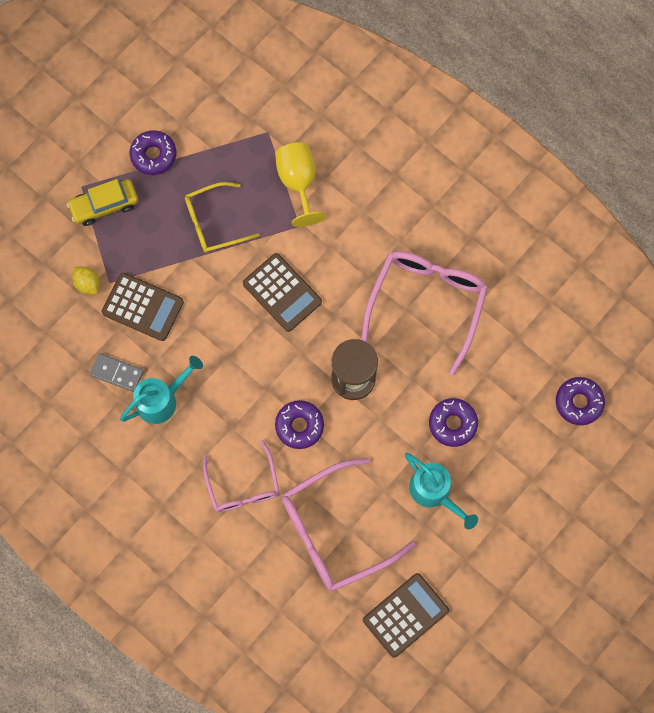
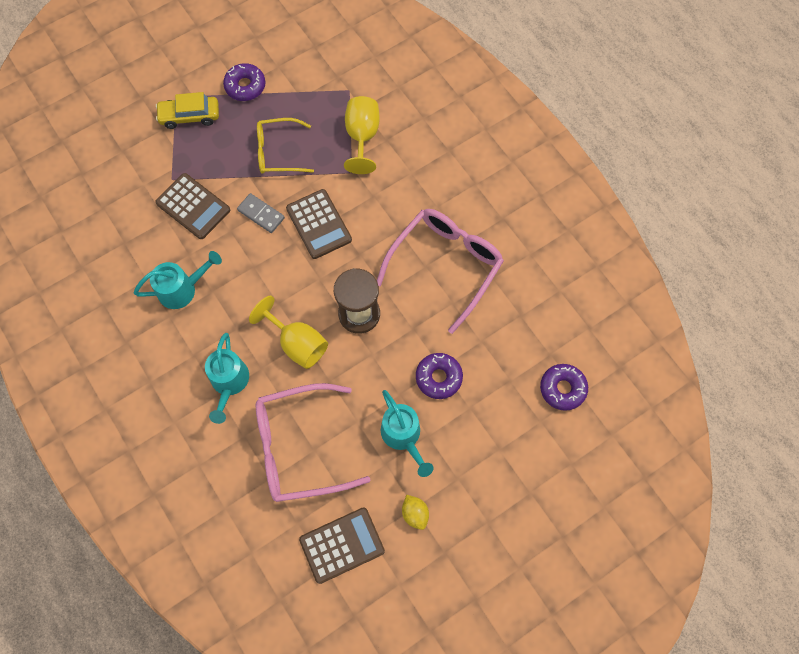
camera: 15 degrees right, 5 degrees down
yellow lemon [72,267,100,294] -> yellow lemon moved to [402,495,429,530]
grey domino [90,353,144,392] -> grey domino moved to [237,193,285,233]
pink glasses [203,440,279,512] -> turquoise watering can [205,333,249,424]
purple donut [275,400,324,449] -> yellow goblet [249,296,328,369]

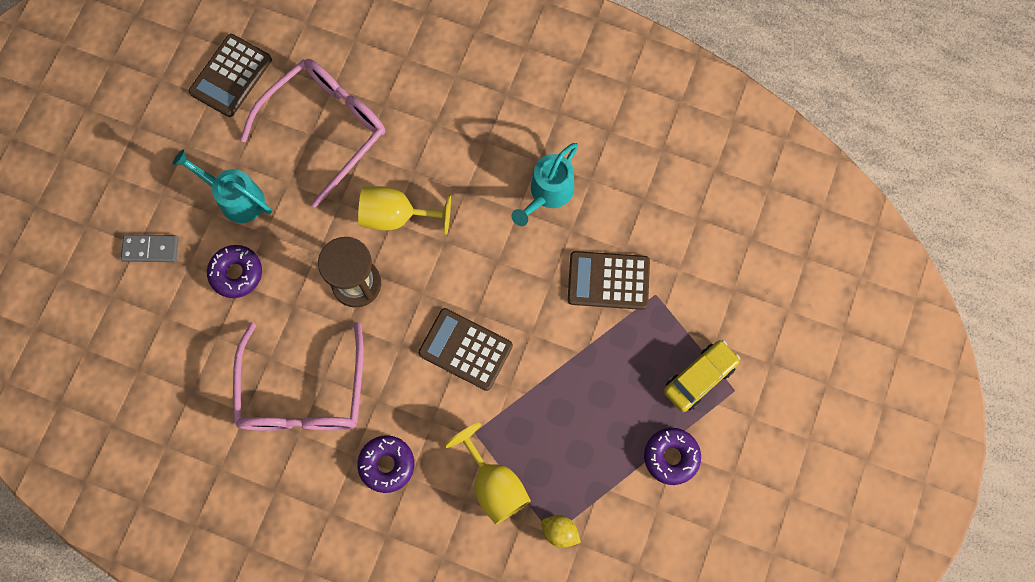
camera: 145 degrees right, 5 degrees up
turquoise watering can [205,333,249,424] -> none
grey domino [237,193,285,233] -> grey domino moved to [121,235,179,262]
yellow glasses [257,118,314,174] -> none
yellow lemon [402,495,429,530] -> yellow lemon moved to [541,515,581,548]
purple donut [540,364,588,411] -> purple donut moved to [357,435,415,493]

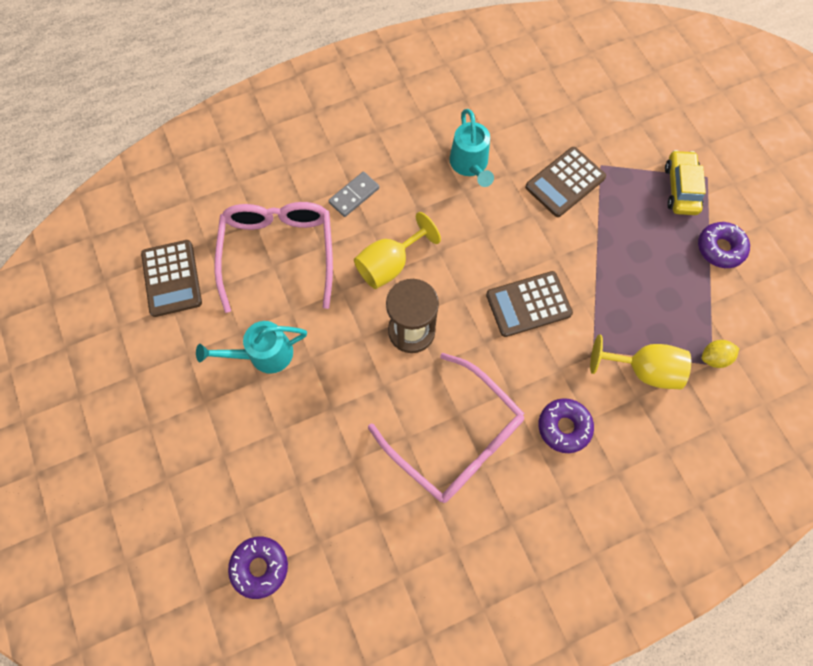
camera: 45 degrees left, 5 degrees down
grey domino [121,235,179,262] -> grey domino moved to [329,172,379,217]
purple donut [207,245,262,298] -> purple donut moved to [228,537,288,599]

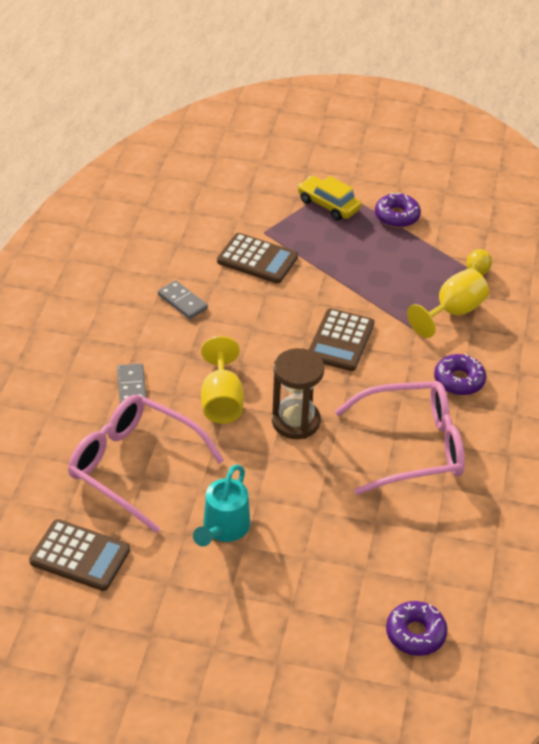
camera: 55 degrees left, 25 degrees down
turquoise watering can [450,109,494,187] -> grey domino [158,280,208,319]
brown calculator [525,147,606,217] -> brown calculator turned 60 degrees counterclockwise [217,233,298,284]

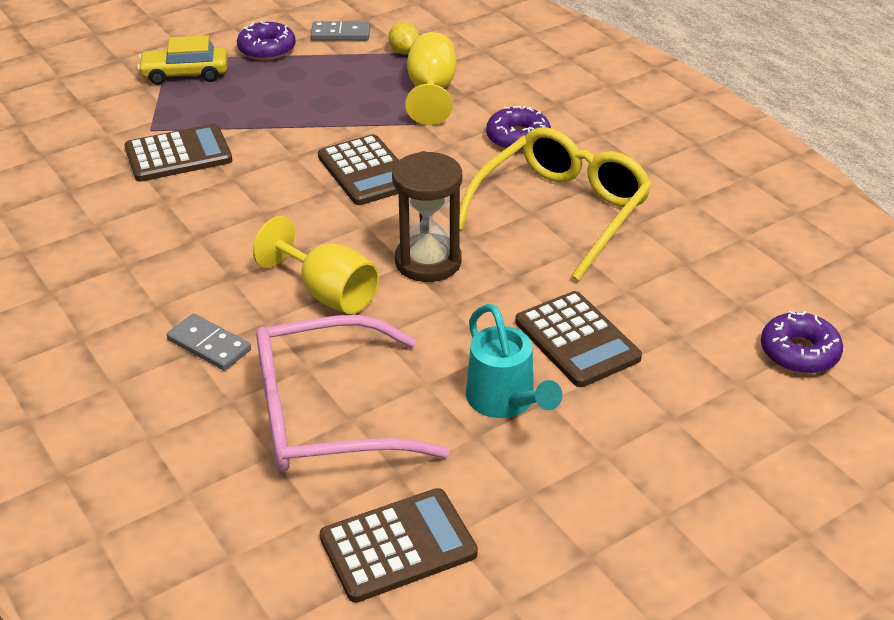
camera: 45 degrees left, 5 degrees down
grey domino [158,280,208,319] -> grey domino moved to [311,21,370,41]
pink glasses [334,381,465,495] -> yellow glasses [460,127,652,281]
none -> brown calculator [515,291,642,387]

